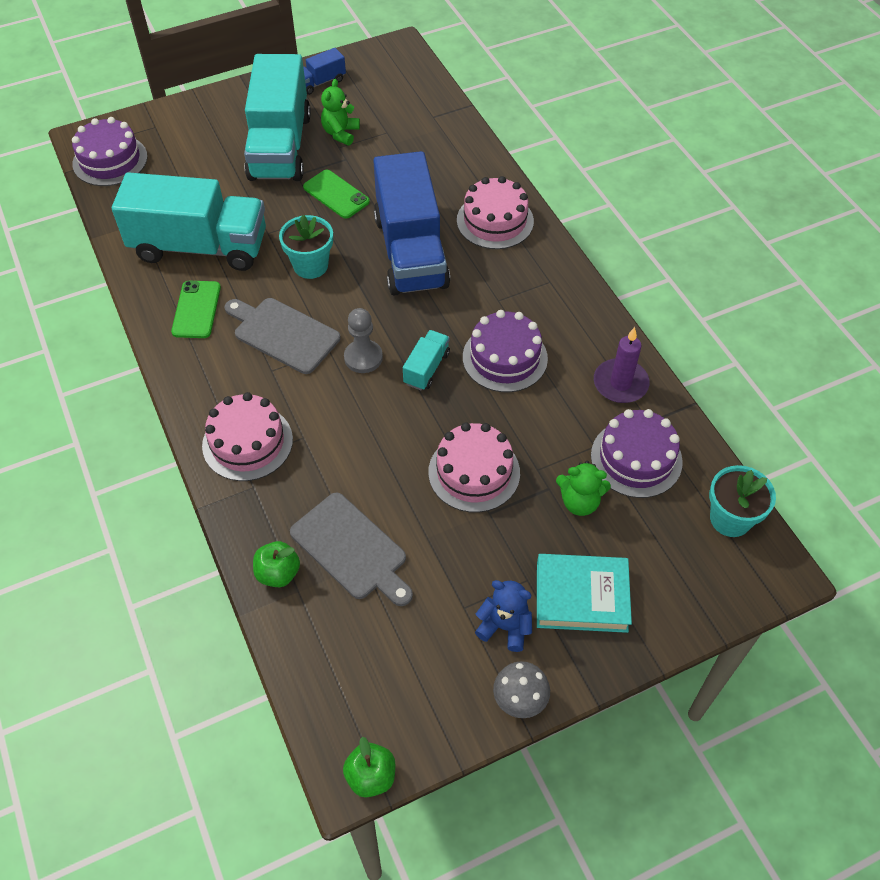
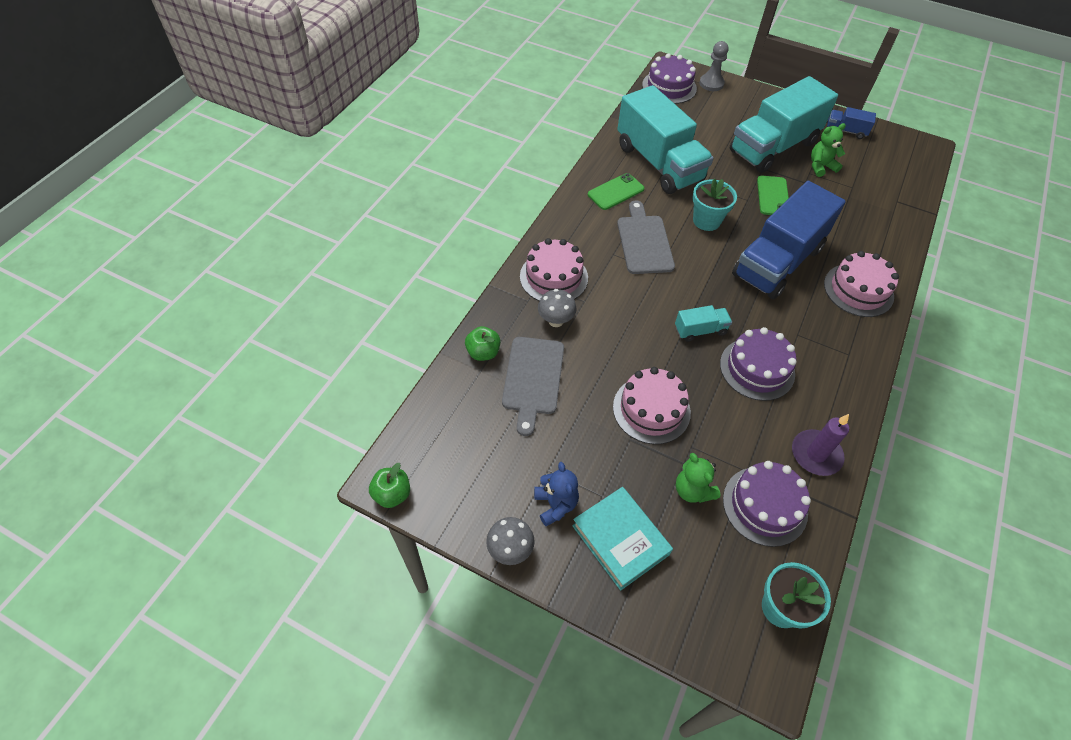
camera: 50 degrees right, 0 degrees up
grey pawn [344,308,383,373] -> grey pawn moved to [699,41,728,91]
none -> grey mushroom [538,289,577,327]

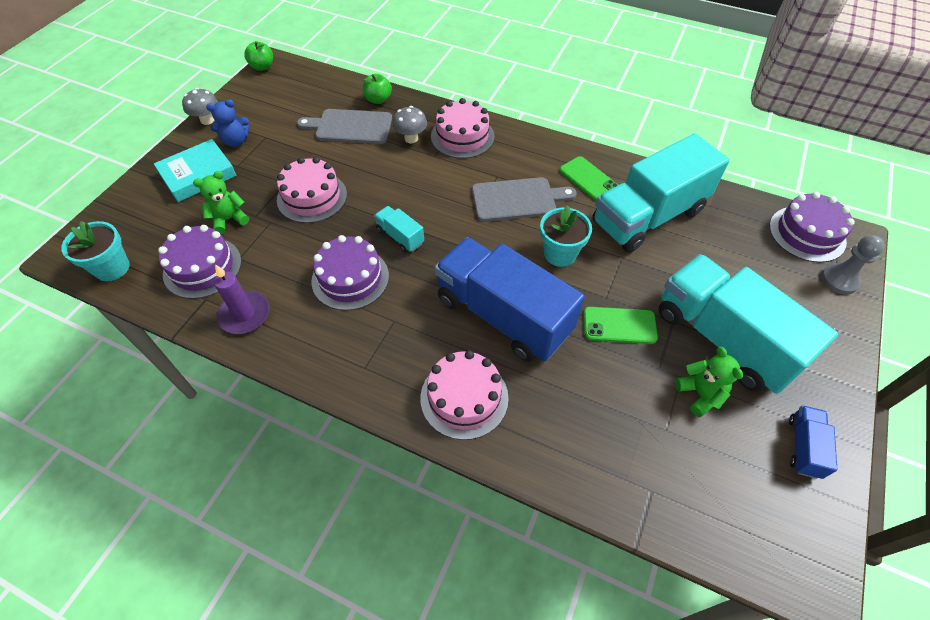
camera: 90 degrees right, 0 degrees up
turquoise truck [675,305,732,342] -> turquoise truck turned 150 degrees clockwise [374,206,424,253]

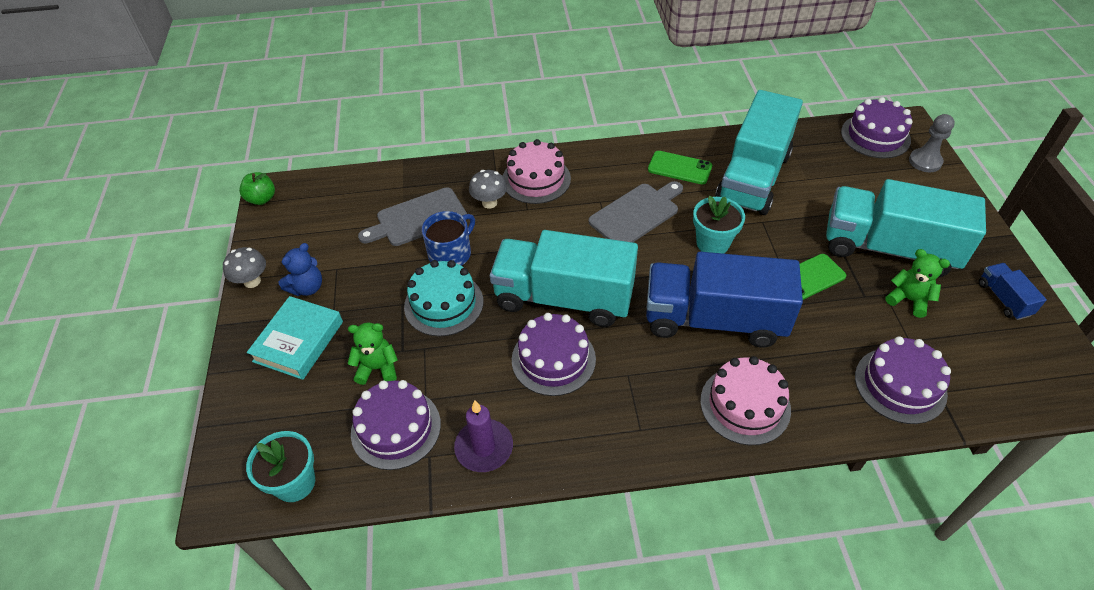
camera: 30 degrees left, 5 degrees down
green teddy bear [193,171,249,234] -> green teddy bear turned 60 degrees clockwise [347,322,398,385]
pink cake [277,157,347,223] -> turquoise cake [404,260,483,336]
green apple [363,74,392,104] -> none
turquoise truck [374,206,424,253] -> turquoise truck [490,230,638,327], size x2.36
none -> blue mug [422,211,475,266]
none -> purple cake [855,336,951,424]

